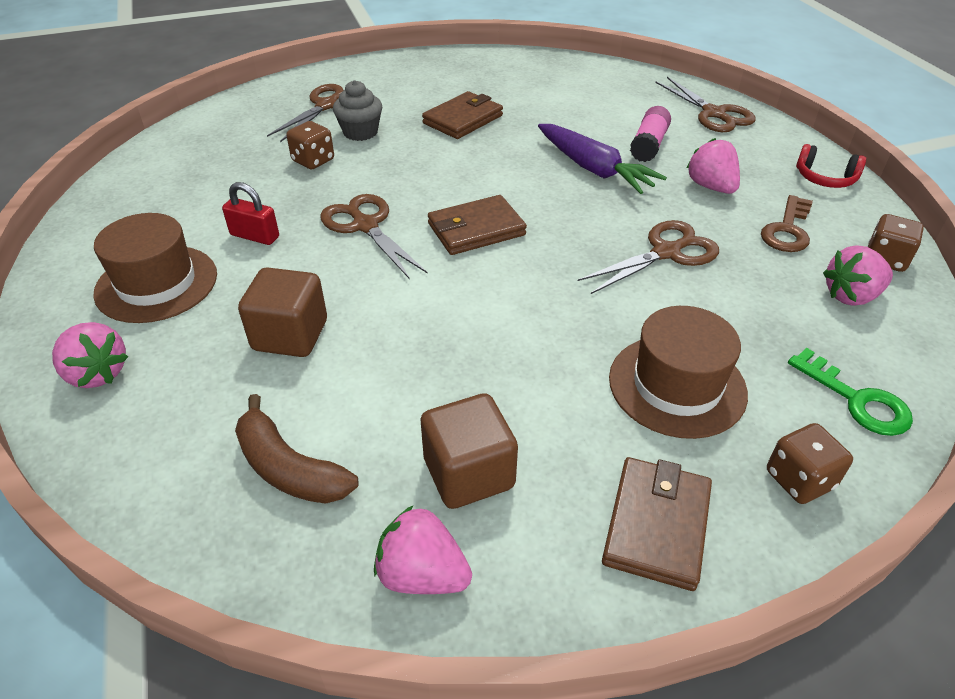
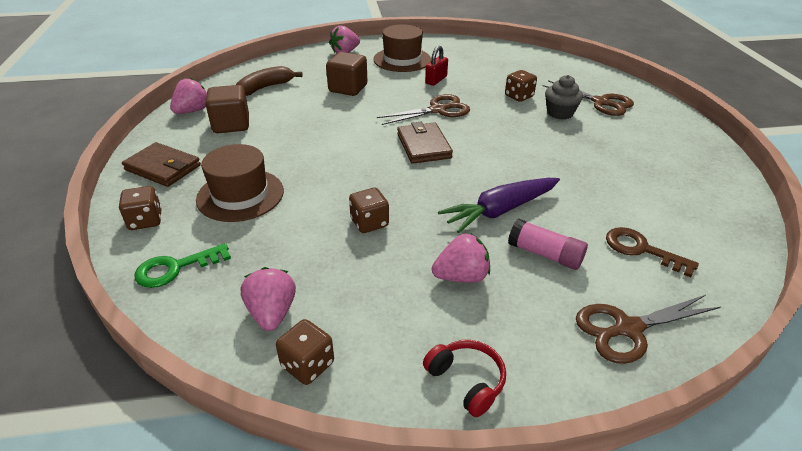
camera: 100 degrees right, 5 degrees down
brown wallet [422,91,503,139] -> none
brown scissors [578,220,719,294] -> brown dice [349,188,389,233]
brown key [761,195,813,252] -> brown key moved to [606,227,699,277]
red headphones [796,144,866,188] -> red headphones turned 105 degrees clockwise [423,340,506,417]

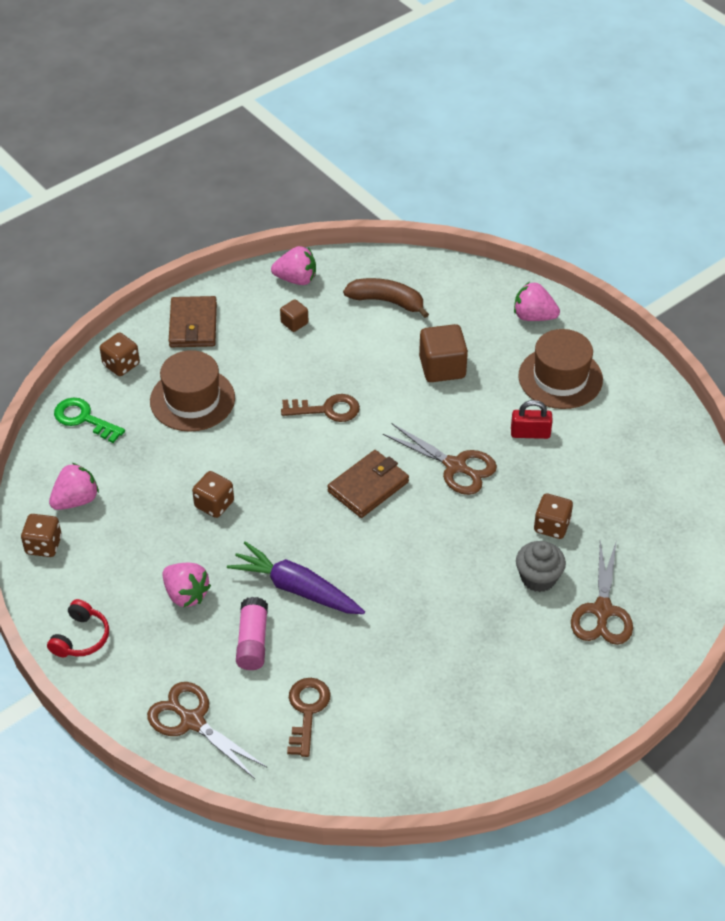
camera: 60 degrees right, 10 degrees up
brown cube [206,85,249,133] -> brown cube [280,299,309,332], size x0.53
none -> brown key [281,394,360,422]

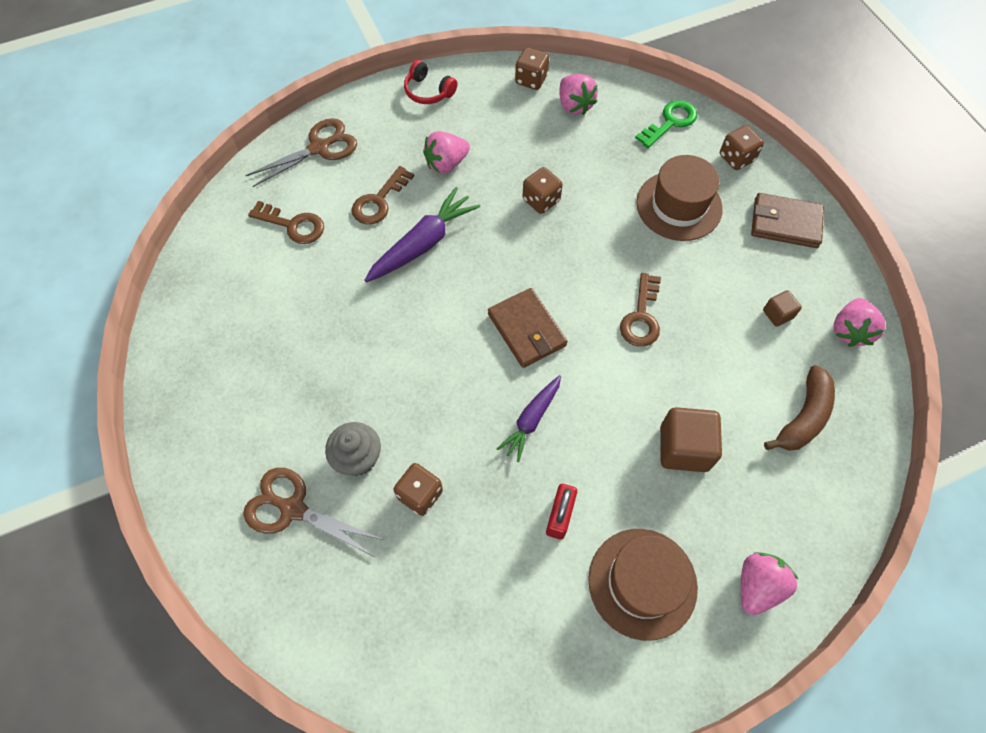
camera: 105 degrees right, 15 degrees up
pink glue stick [236,597,268,670] -> brown key [352,166,414,225]
brown scissors [383,424,497,495] -> purple carrot [497,375,561,462]

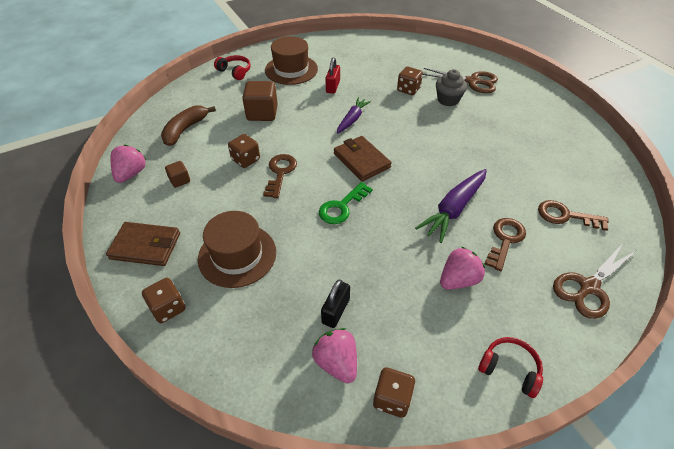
camera: 175 degrees right, 15 degrees down
brown dice [522,167,563,214] -> brown dice moved to [228,134,260,168]
green key [635,100,697,148] -> green key moved to [319,182,373,224]
pink strawberry [741,552,798,615] -> red headphones [214,55,251,80]
none -> black padlock [321,280,350,328]

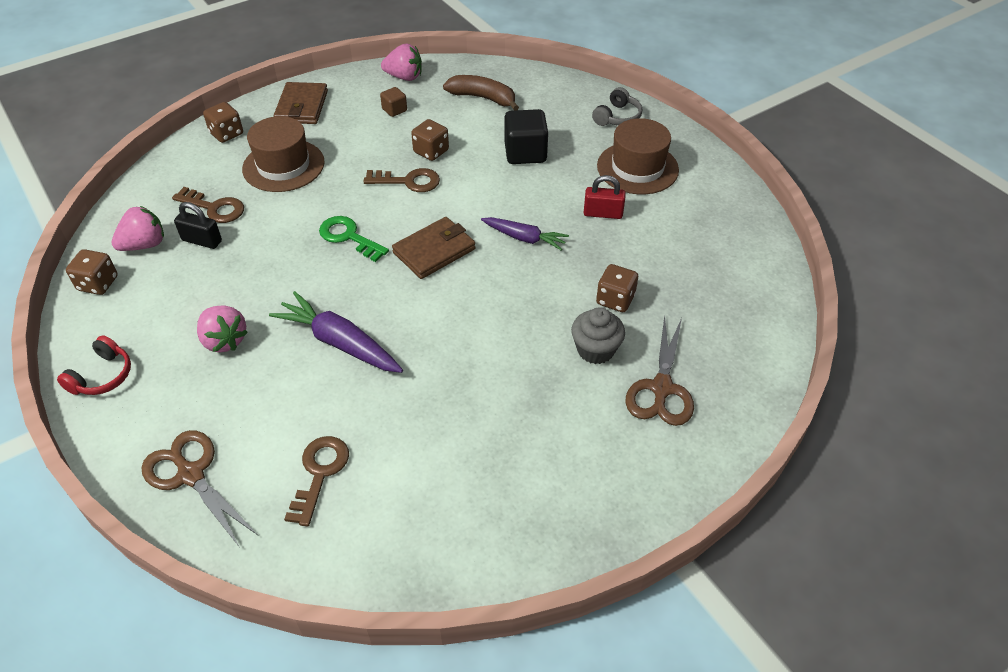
camera: 85 degrees right, 0 degrees up
red headphones [214,55,251,80] -> grey headphones [592,87,642,126]
brown cube [242,81,278,121] -> black cube [504,109,548,164]
brown key [485,218,526,271] -> brown key moved to [172,187,244,223]

